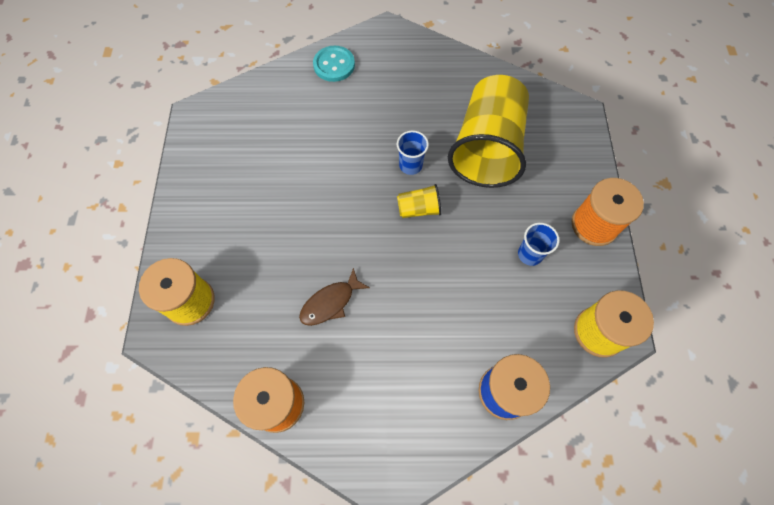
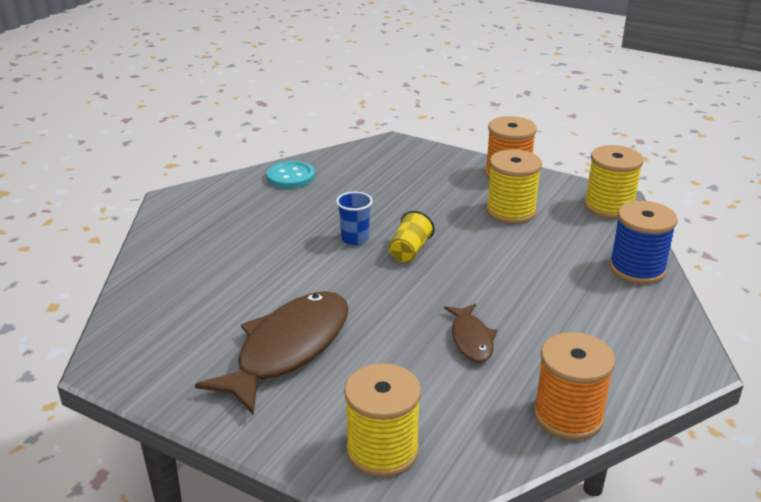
camera: 60 degrees left, 35 degrees down
turquoise button [313,46,355,82] -> turquoise button moved to [267,161,315,189]
yellow cup [448,75,529,188] -> none
blue cup [518,223,559,266] -> yellow spool [486,149,542,224]
none -> brown fish [195,291,349,415]

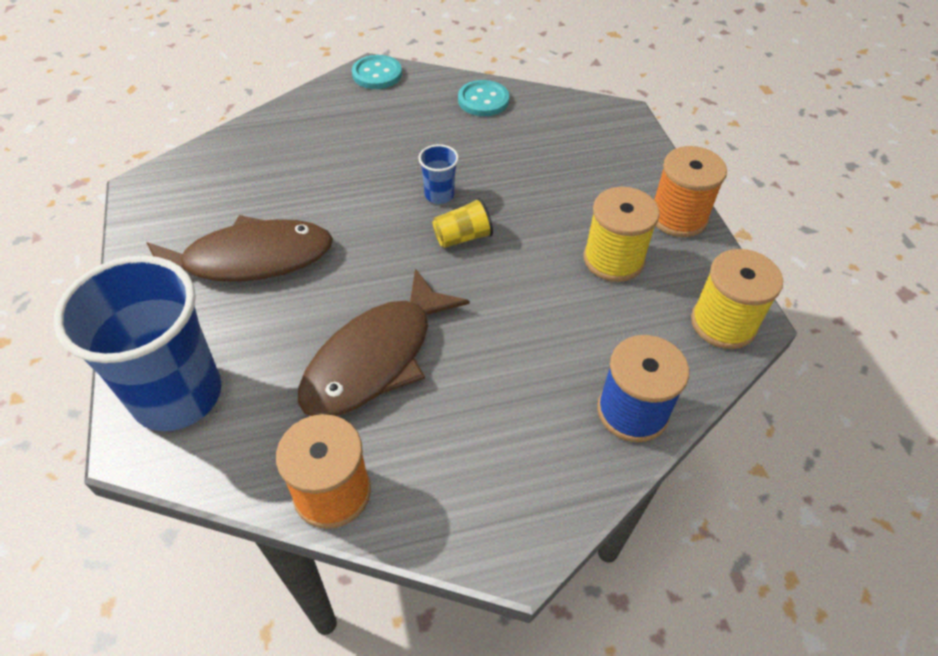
camera: 45 degrees right, 20 degrees up
yellow spool [344,363,421,477] -> blue cup [53,255,222,431]
brown fish [444,304,497,362] -> brown fish [298,268,470,416], size x1.99
none -> turquoise button [352,55,402,89]

